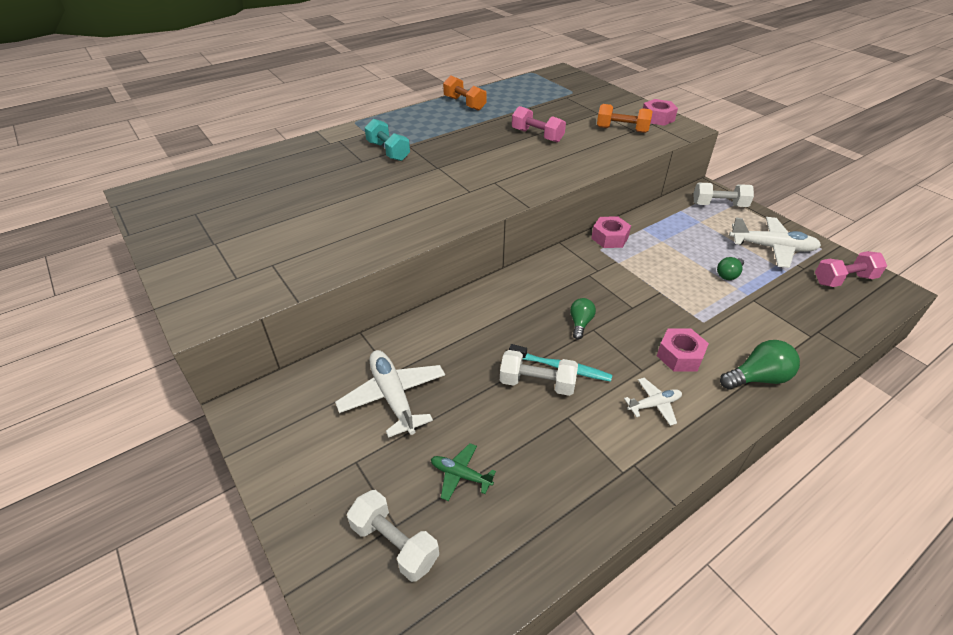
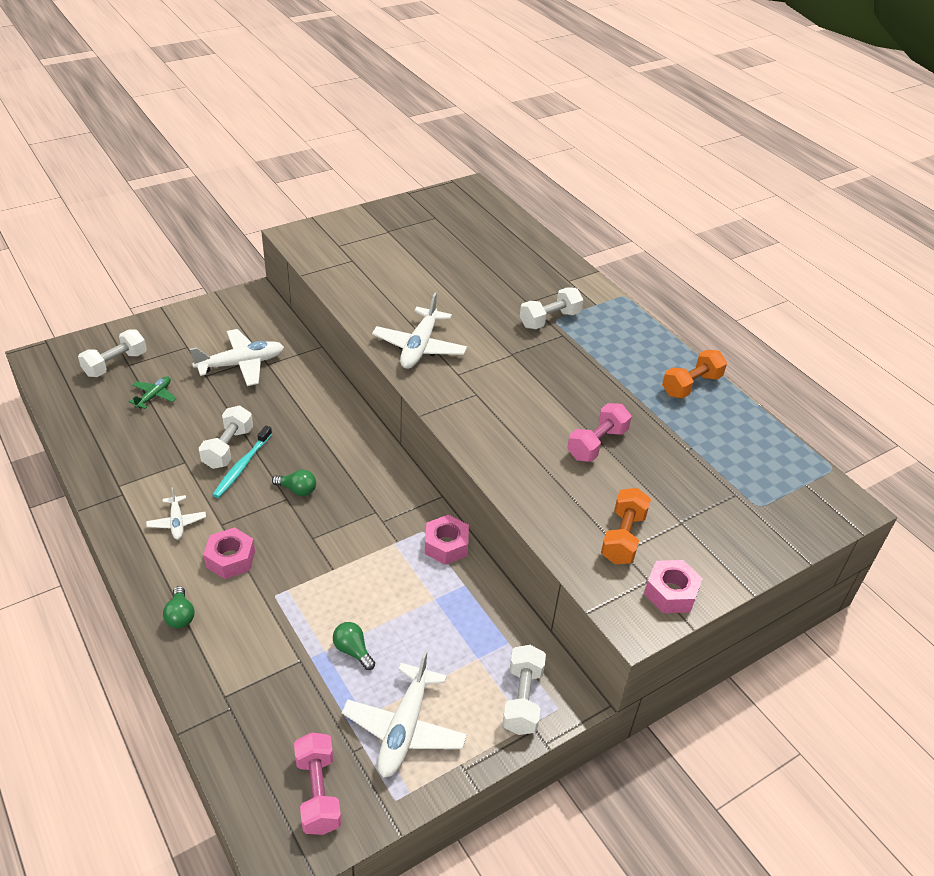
camera: 90 degrees right, 0 degrees up
turquoise dumbbell [365,119,410,161] -> white dumbbell [520,287,584,329]
green light bulb [720,340,800,389] -> green light bulb [163,586,194,629], size x0.64
none -> white plane [372,293,467,369]

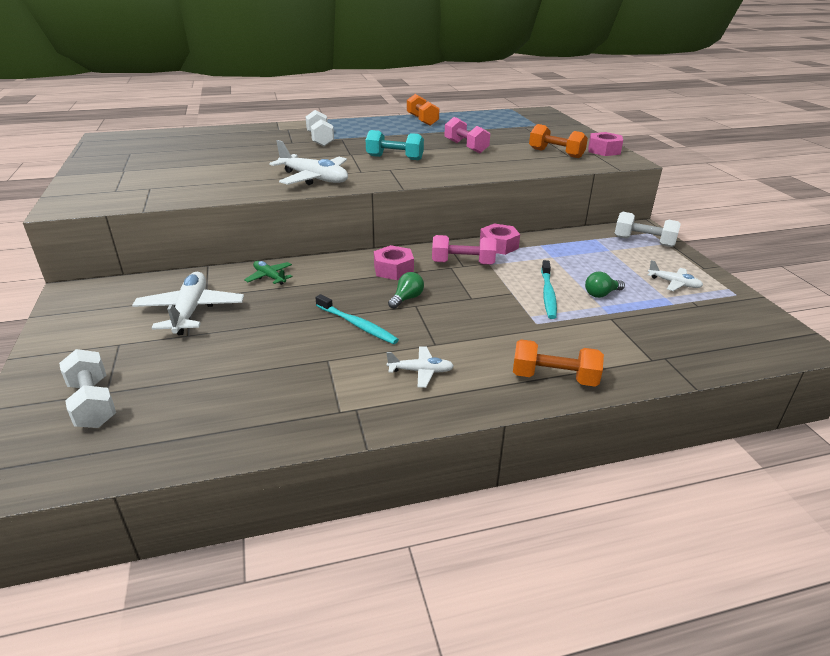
camera: 70 degrees left, 10 degrees down
green plane [129,376,177,409] -> green plane moved to [244,261,293,285]
green light bulb [163,586,194,629] -> orange dumbbell [513,339,604,387]
white dumbbell [199,406,253,469] -> none
pink nut [203,527,255,579] -> pink nut moved to [374,245,414,280]
pink dumbbell [294,732,341,835] -> pink dumbbell moved to [432,235,496,265]
white plane [342,650,467,778] -> white plane [648,260,703,291], size x0.54
none -> turquoise dumbbell [366,130,424,160]
none -> turquoise toothbrush [541,260,557,319]

